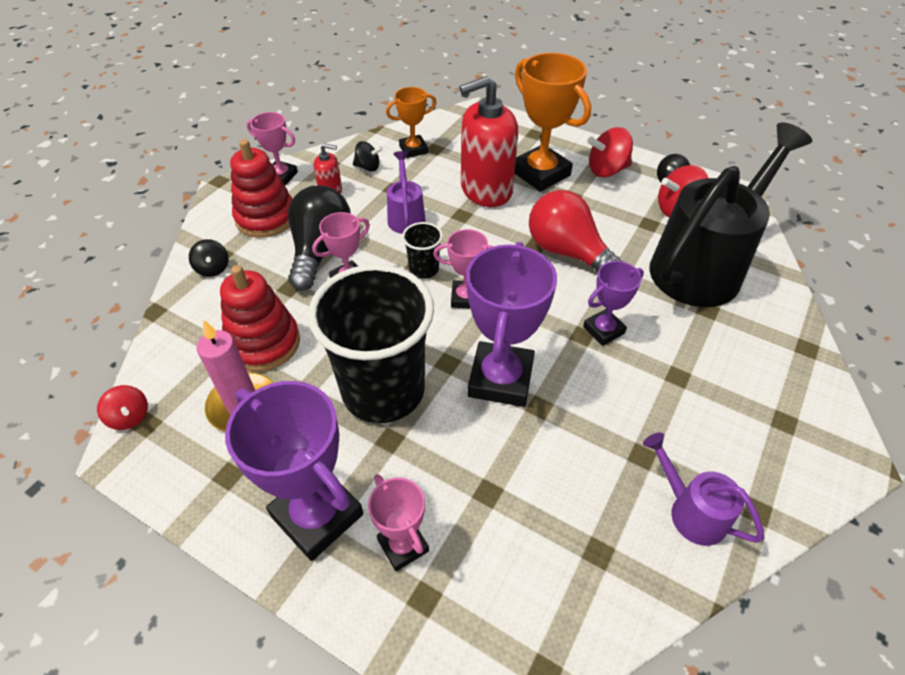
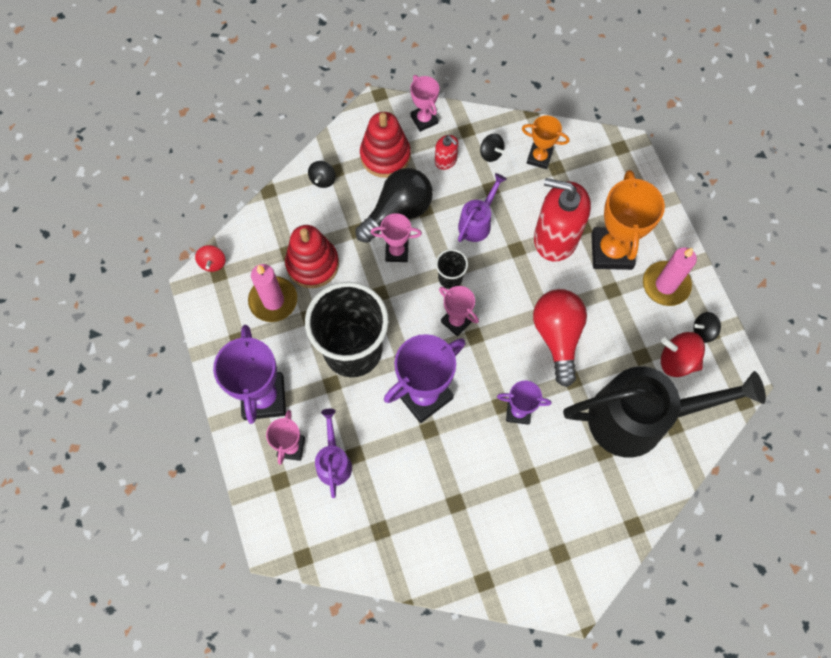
camera: 40 degrees right, 20 degrees up
red spinning top [587,127,633,177] -> pink candle [643,247,697,306]
purple watering can [643,432,764,546] -> purple watering can moved to [315,409,352,498]

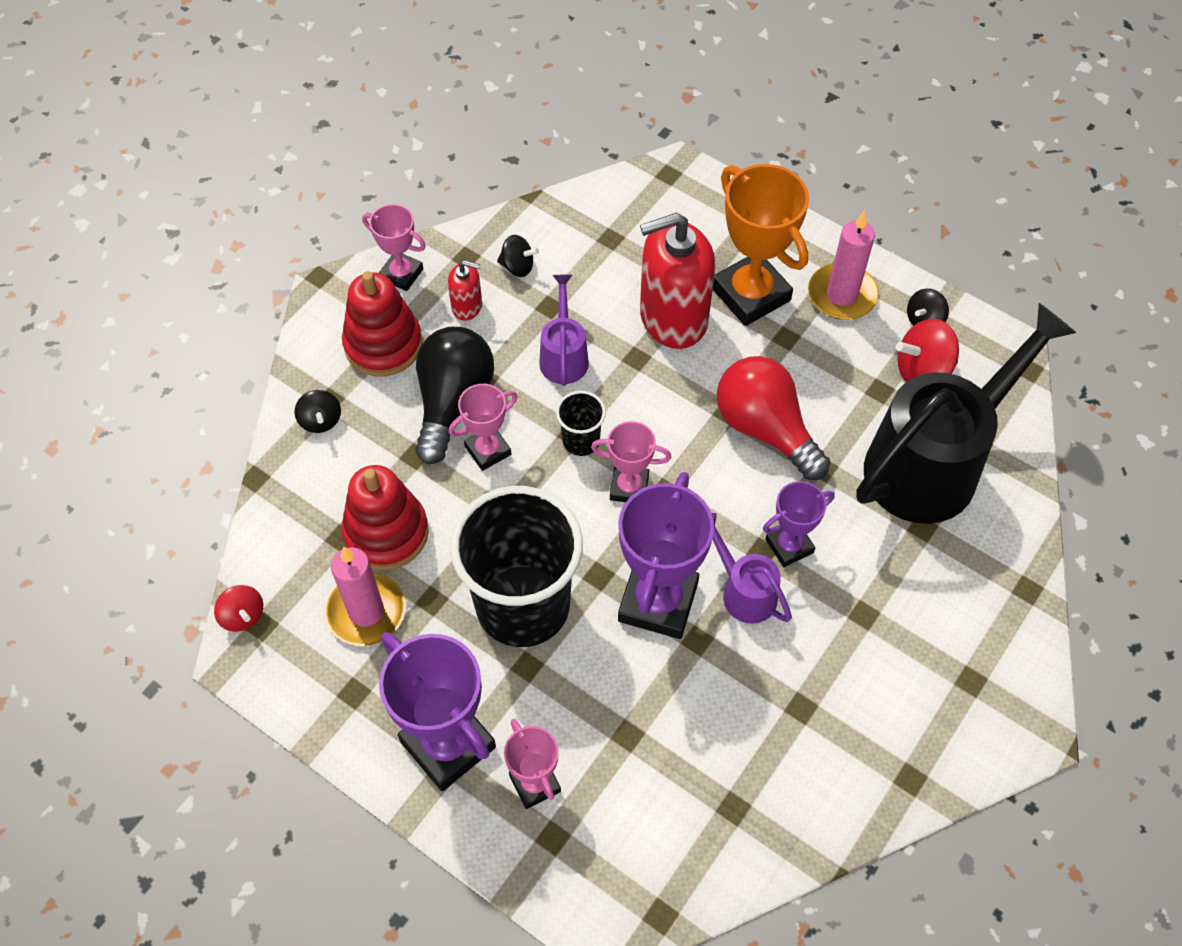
camera: 35 degrees left, 10 degrees down
purple watering can [315,409,352,498] -> purple watering can moved to [712,513,792,624]
orange trophy [522,115,569,169] -> none

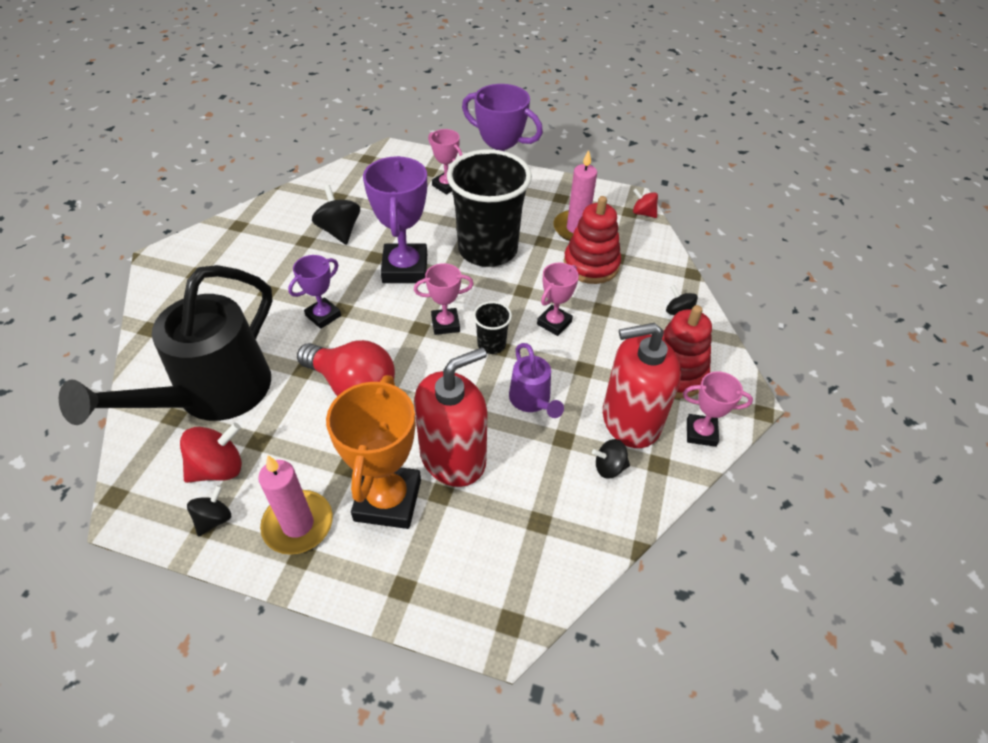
camera: 160 degrees right, 10 degrees down
black light bulb [415,327,494,464] -> none
red soap dispenser [448,260,482,321] -> red soap dispenser [603,323,681,448], size x2.18
purple watering can [712,513,792,624] -> none
orange trophy [713,164,809,326] -> orange trophy turned 60 degrees clockwise [326,375,421,529]
none -> black spinning top [312,185,360,244]

